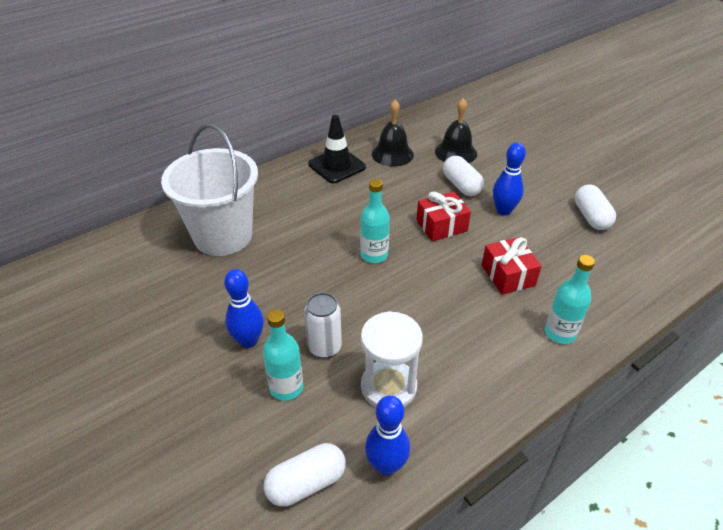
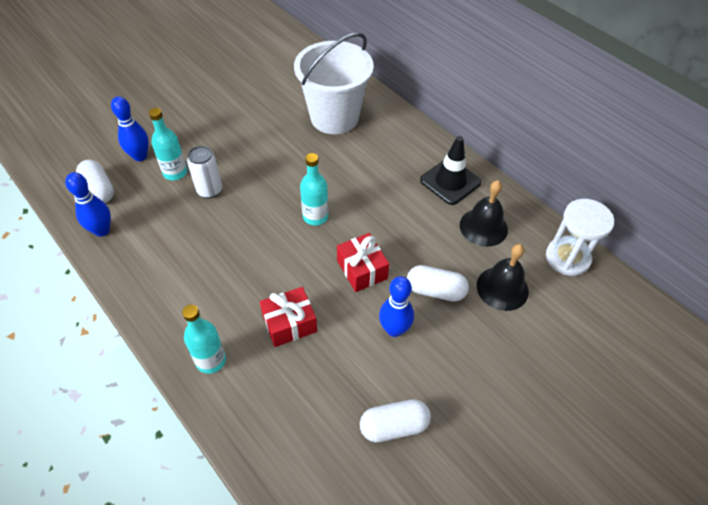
camera: 85 degrees right, 10 degrees up
blue bowling pin [224,269,264,348] -> blue bowling pin moved to [111,96,149,161]
white hourglass [361,311,423,407] -> white hourglass moved to [546,199,614,276]
white capsule [443,156,484,196] -> white capsule turned 45 degrees clockwise [407,265,469,302]

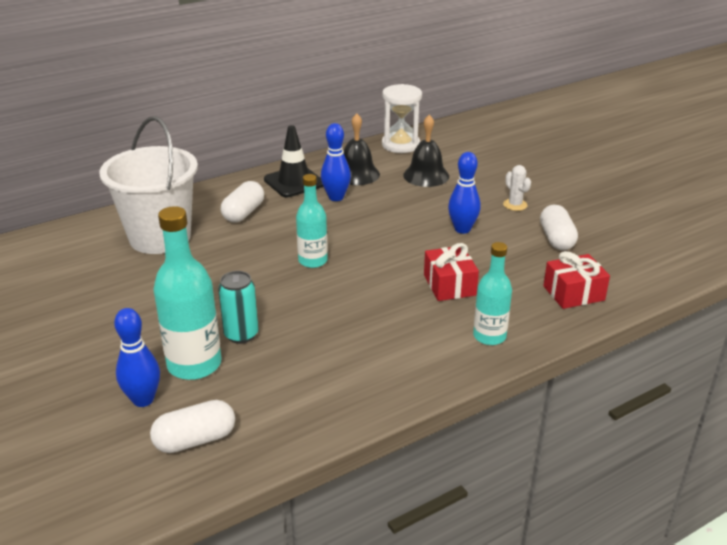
camera: 80 degrees left, 20 degrees down
blue bowling pin [65,172,111,237] -> blue bowling pin moved to [321,123,351,201]
turquoise bottle [149,108,187,180] -> turquoise bottle [153,206,221,380], size x1.57
white can [187,146,222,199] -> turquoise can [218,271,259,344]
red gift [337,233,389,292] -> red gift moved to [543,251,610,309]
white capsule [407,265,469,302] -> white capsule moved to [221,181,264,222]
none -> white cactus [503,165,531,211]

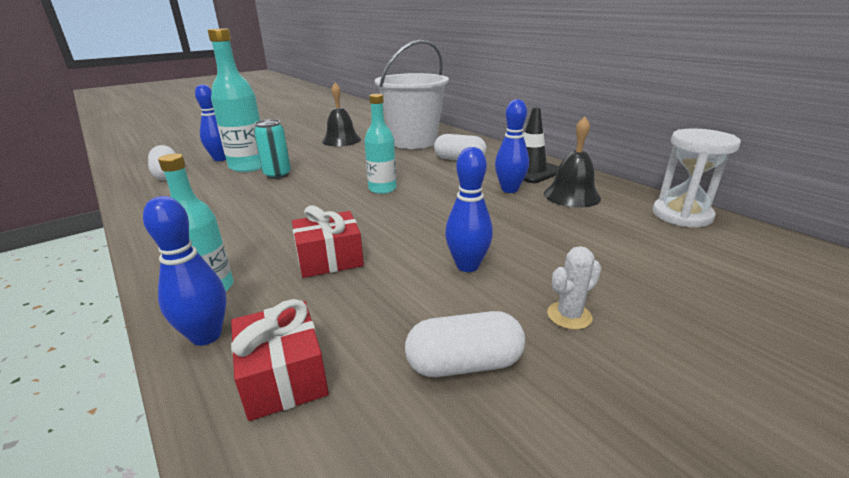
camera: 85 degrees right, 5 degrees down
black bell [403,115,449,187] -> black bell moved to [322,83,361,146]
none -> blue bowling pin [143,196,227,346]

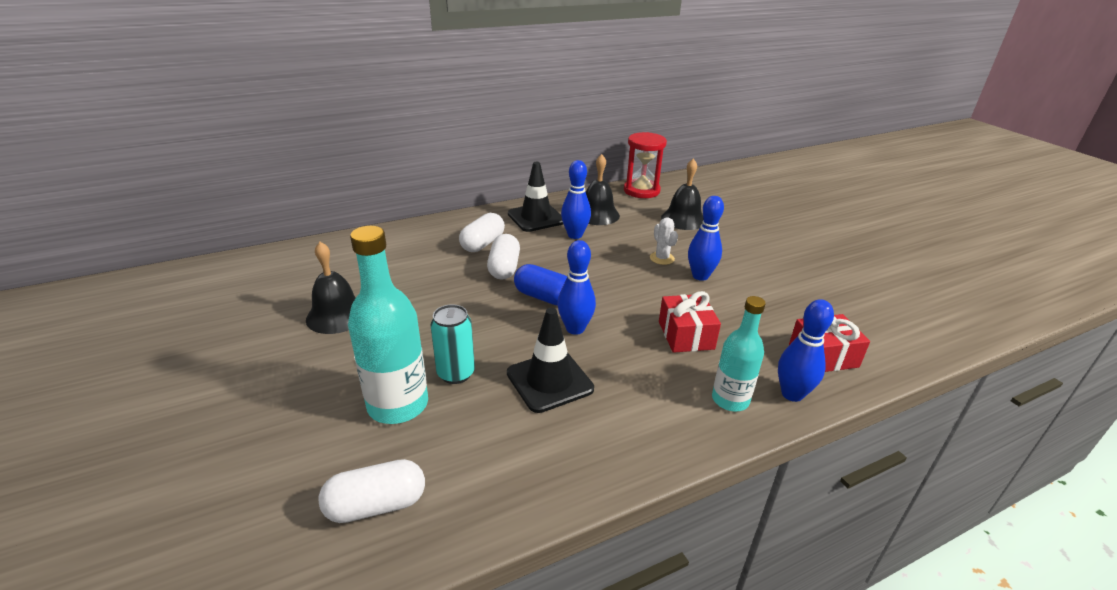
camera: 80 degrees left, 5 degrees up
blue bowling pin [195,84,226,161] -> blue bowling pin moved to [558,240,596,335]
turquoise bottle [364,94,397,194] -> blue capsule [514,264,567,306]
white bucket [375,40,449,149] -> none
white capsule [405,311,525,377] -> white capsule moved to [487,234,520,280]
white cactus [547,246,601,330] -> white cactus moved to [650,217,678,265]
white hourglass [652,129,741,227] -> red hourglass [624,132,667,198]
none -> black traffic cone [507,308,594,413]
none -> black bell [661,159,703,230]

